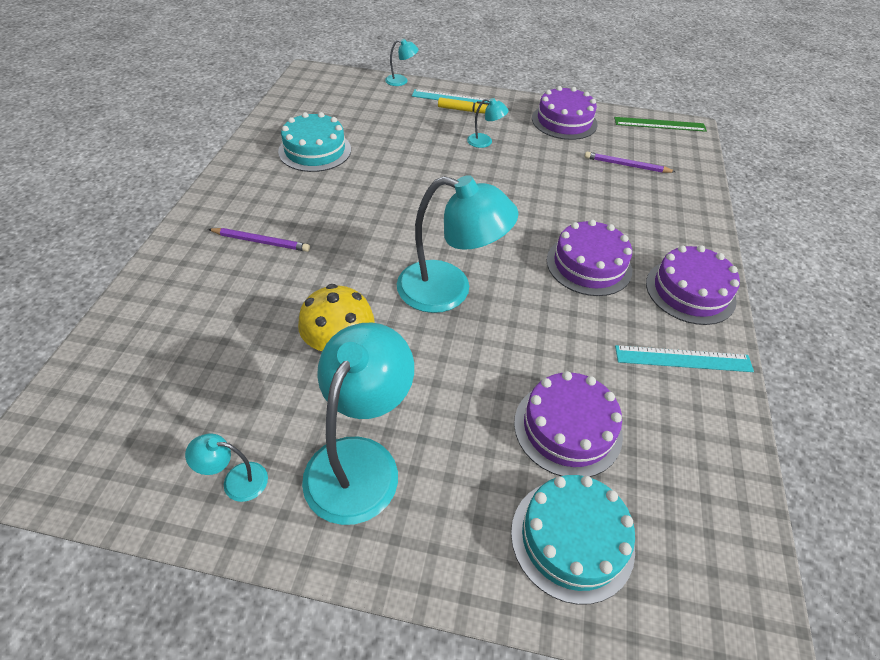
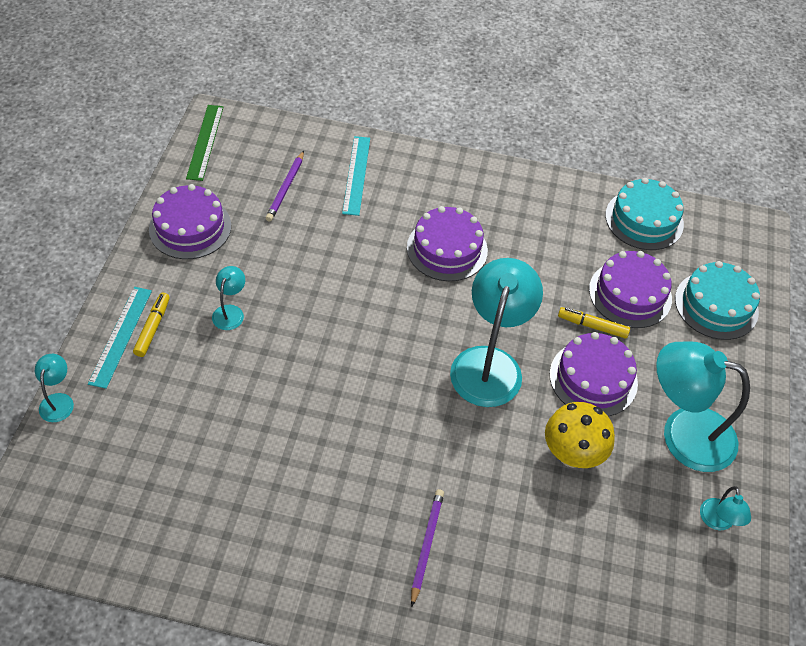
camera: 90 degrees left, 5 degrees up
turquoise cake [278,112,351,172] -> turquoise cake moved to [605,178,684,250]
turquoise ruler [615,345,754,372] -> turquoise ruler moved to [342,136,370,216]
purple cake [646,245,740,325] -> purple cake moved to [550,332,638,417]
none -> yellow marker [558,307,630,339]

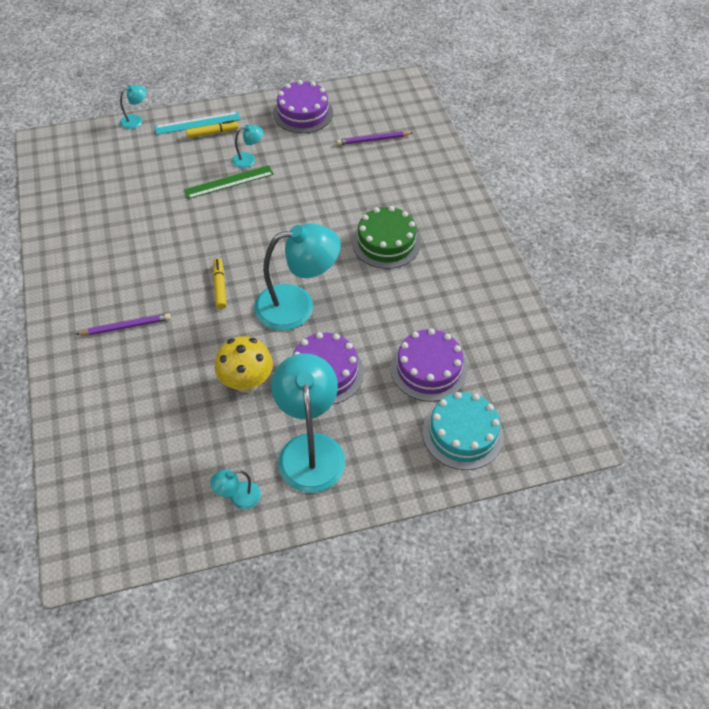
camera: 65 degrees right, 0 degrees up
green ruler [186,105,224,181] -> green ruler moved to [184,165,274,199]
turquoise ruler [342,136,370,216] -> none
purple cake [407,206,488,281] -> green cake [352,206,421,269]
yellow marker [558,307,630,339] -> yellow marker moved to [213,258,226,309]
turquoise cake [605,178,684,250] -> none

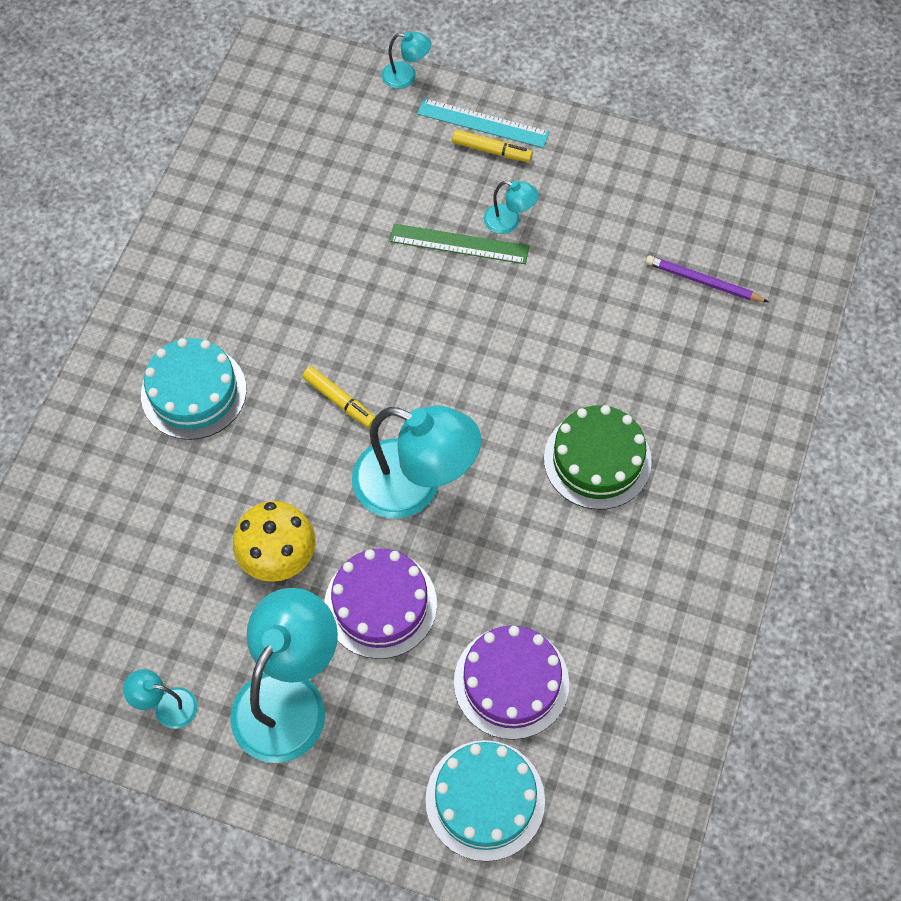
camera: 35 degrees right, 10 degrees up
purple pencil [75,313,171,335] -> turquoise cake [141,338,246,440]
yellow marker [213,258,226,309] -> yellow marker turned 105 degrees clockwise [303,366,375,428]
purple cake [273,80,333,133] -> none

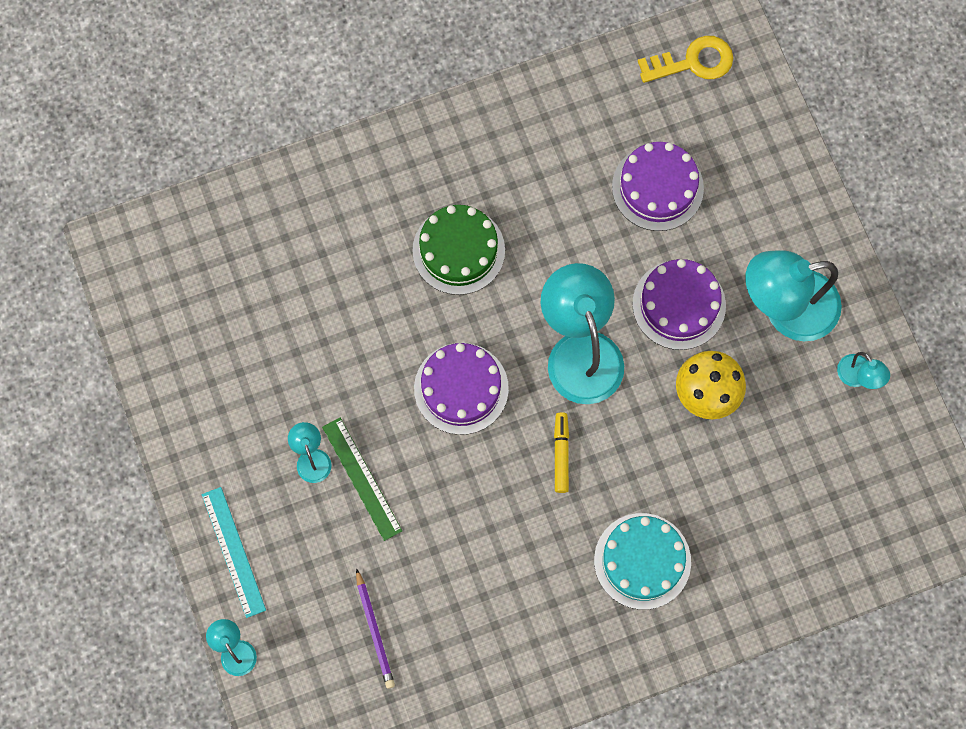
camera: 130 degrees left, 10 degrees up
turquoise cake [425,740,545,861] -> none
yellow marker [452,130,533,162] -> none
purple pencil [646,255,769,302] -> purple pencil moved to [356,568,395,689]
none -> purple cake [414,343,509,435]
none -> yellow key [638,36,733,83]

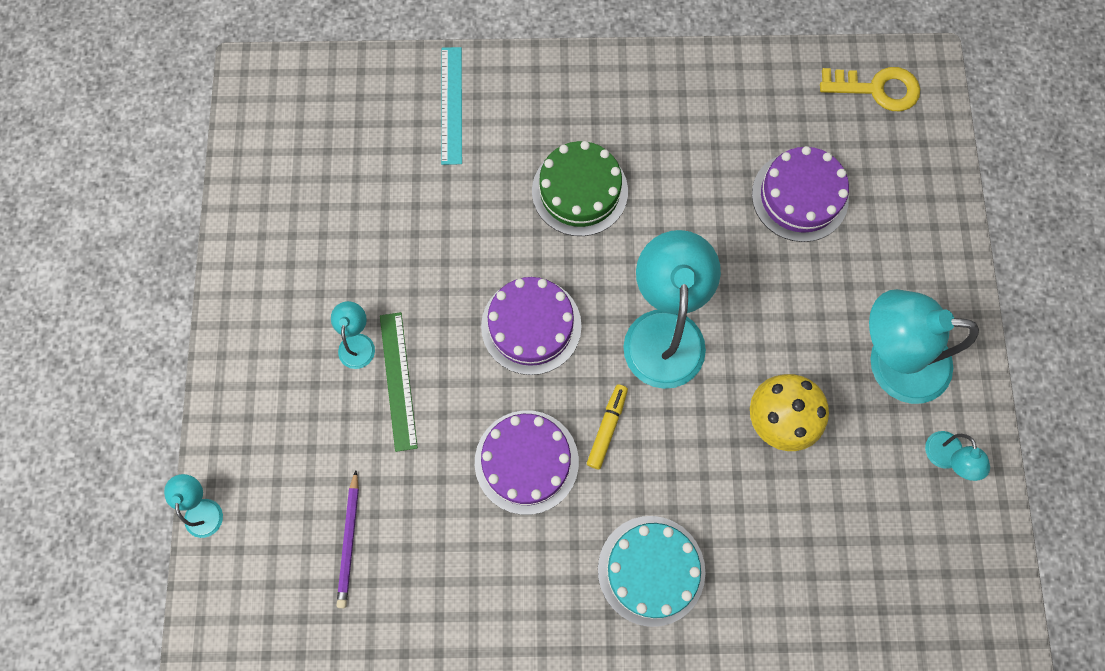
camera: 20 degrees right, 0 degrees up
turquoise ruler [202,487,266,618] -> turquoise ruler moved to [441,47,462,165]
purple cake [632,259,726,350] -> purple cake moved to [475,410,579,515]

